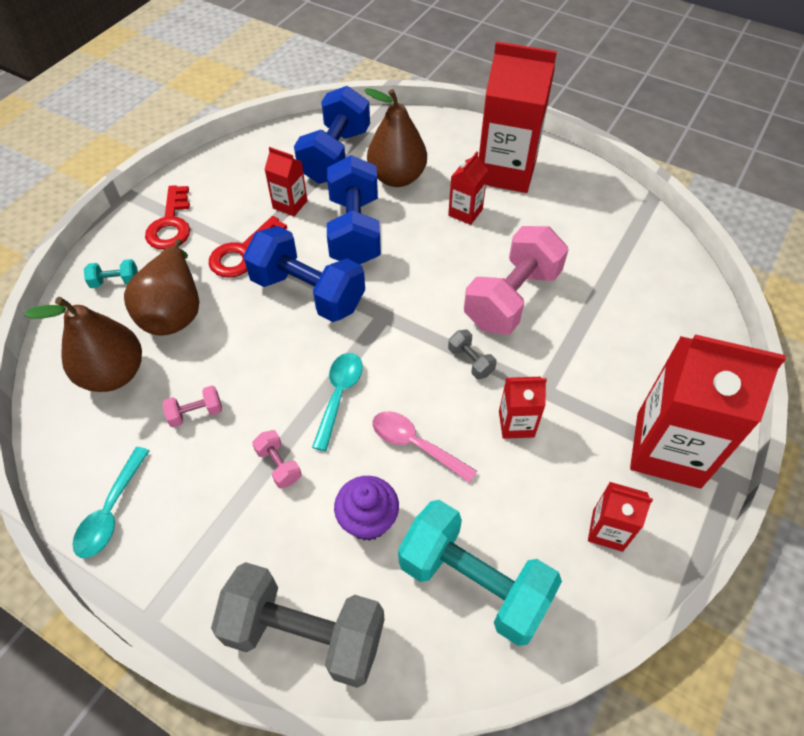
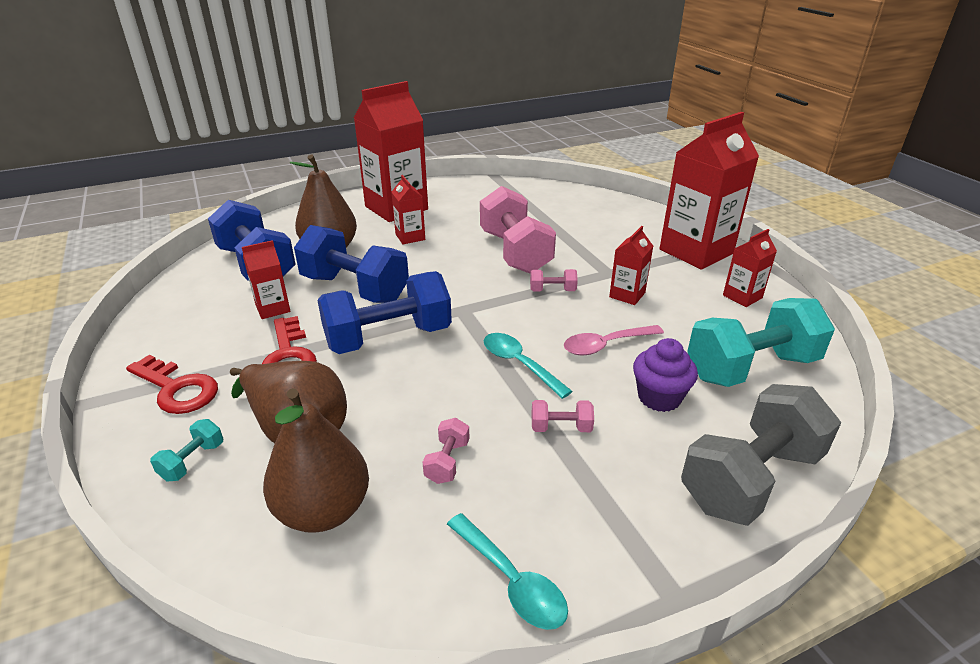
camera: 55 degrees left, 20 degrees down
grey dumbbell [448,330,497,379] -> pink dumbbell [530,269,578,292]

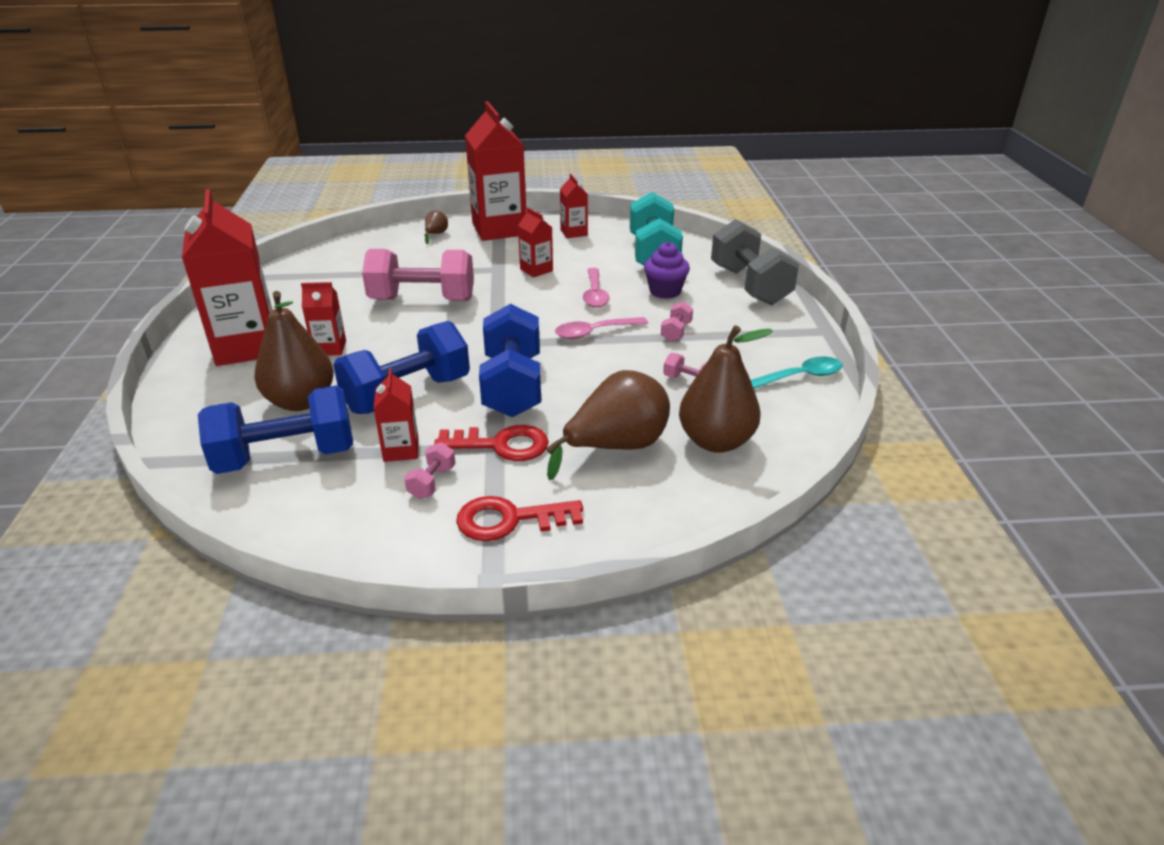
camera: 70 degrees left, 0 degrees up
red key [126,355,218,414] -> red key turned 150 degrees counterclockwise [456,496,583,541]
turquoise dumbbell [150,419,223,481] -> none
turquoise spoon [484,333,573,399] -> pink spoon [555,317,648,339]
pink dumbbell [530,269,578,292] -> pink dumbbell moved to [404,442,456,499]
none -> brown pear [425,211,448,244]

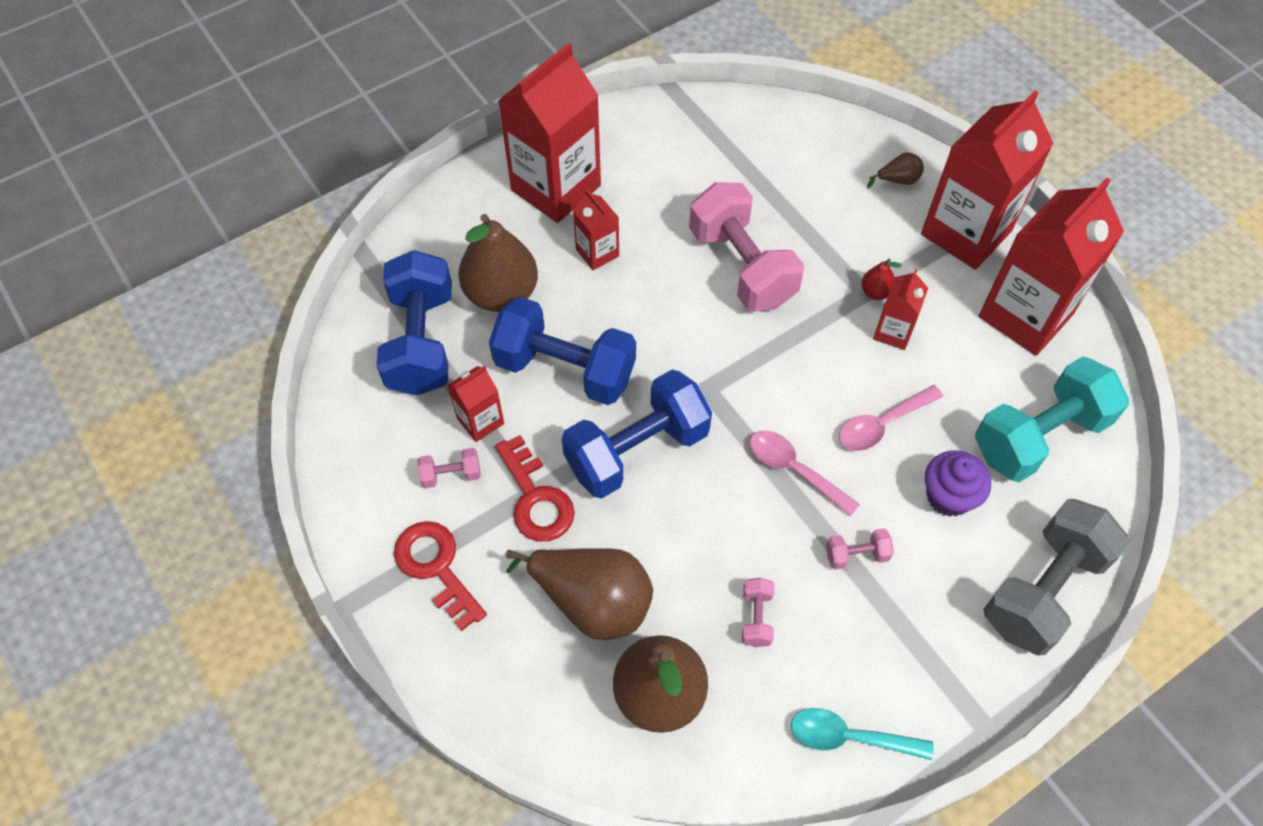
camera: 60 degrees right, 25 degrees up
blue dumbbell [198,386,353,474] -> blue dumbbell turned 45 degrees clockwise [376,250,452,396]
red carton [560,174,588,238] -> red carton [979,178,1124,356], size x2.10
turquoise spoon [751,357,842,389] -> turquoise spoon turned 150 degrees clockwise [791,708,934,760]
none -> red pear [861,259,902,300]

